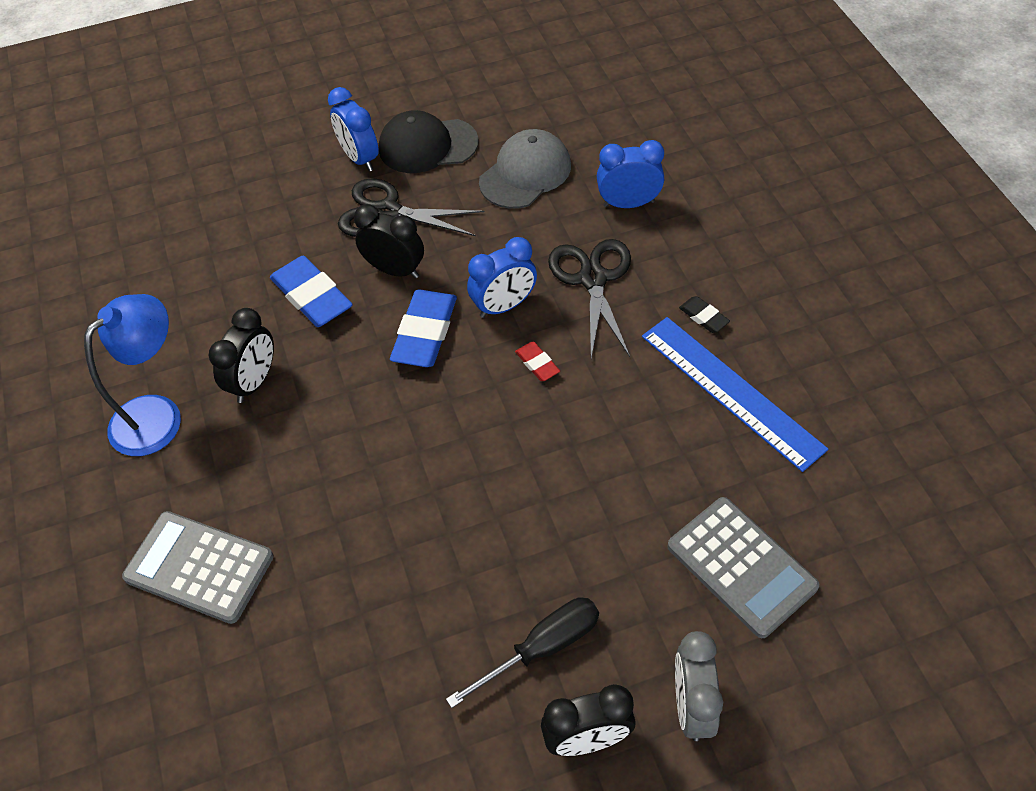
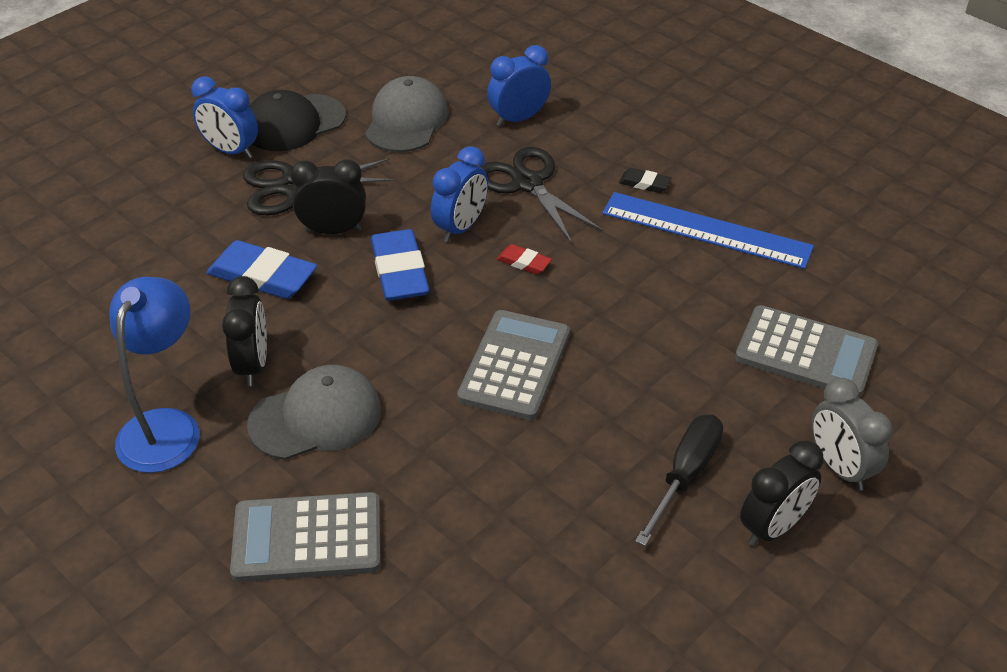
camera: 30 degrees left, 10 degrees down
none -> grey cap [247,365,381,460]
none -> grey calculator [457,310,570,420]

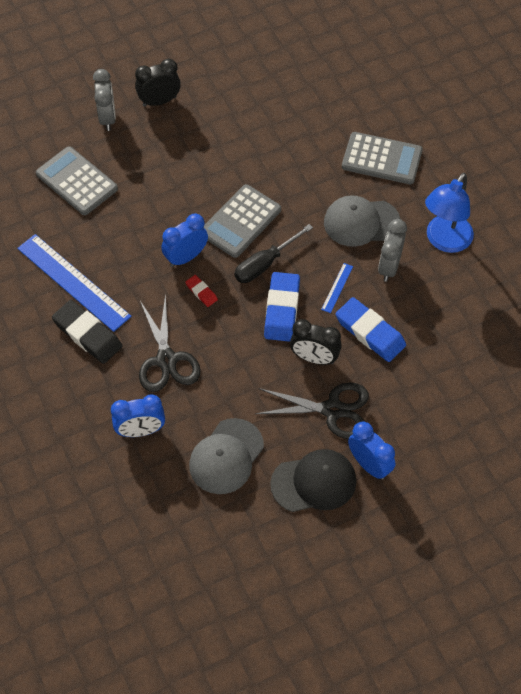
camera: 160 degrees left, 15 degrees up
black clock [222,276,267,386] -> grey clock [378,219,407,282]
blue clock [431,146,488,242] -> blue clock moved to [161,213,208,267]
black eraser [619,168,672,193] -> black eraser [52,300,122,364], size x2.02
black screwdriver [635,414,723,546] -> black screwdriver moved to [234,224,313,283]
none -> blue ruler [321,263,353,313]

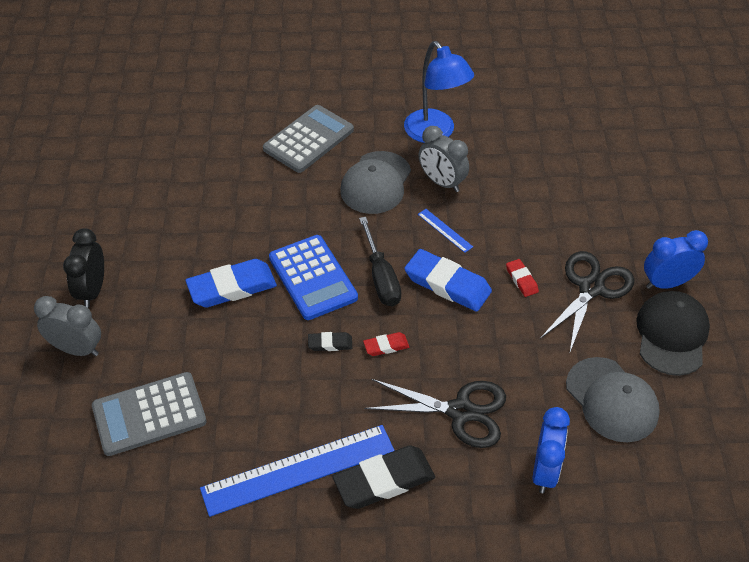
camera: 65 degrees left, 10 degrees down
blue clock [161,213,208,267] -> black eraser [308,332,352,351]
grey calculator [204,184,281,258] -> blue calculator [269,235,358,320]
black clock [290,319,342,365] -> red eraser [506,259,539,297]
blue eraser [335,297,406,362] -> blue eraser moved to [186,259,277,308]

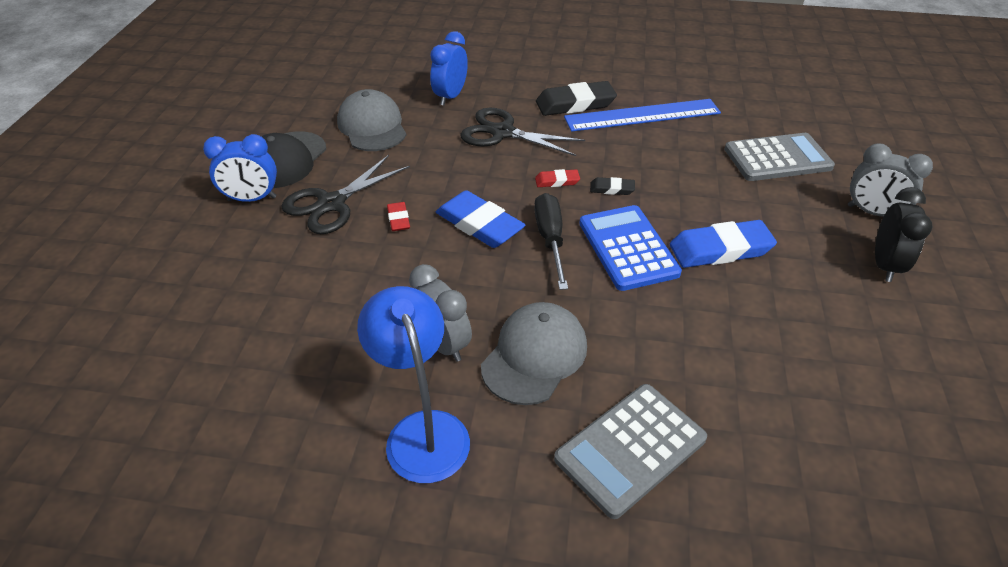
camera: 170 degrees left, 5 degrees down
blue ruler [418,209,473,253] -> none

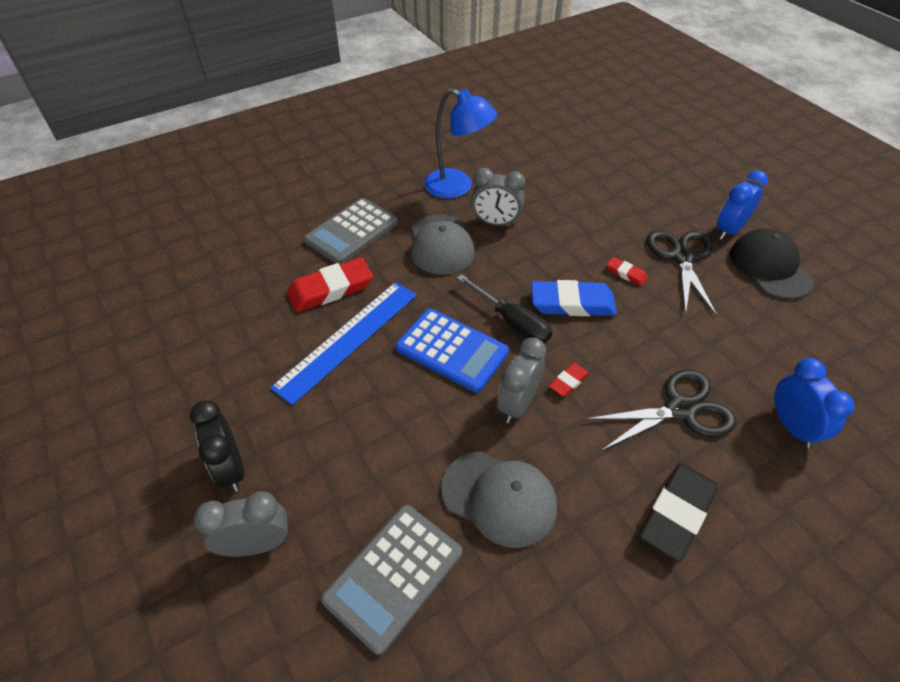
camera: 140 degrees right, 5 degrees up
grey cap [337,89,406,151] -> grey cap moved to [441,451,557,548]
grey calculator [554,384,707,519] -> grey calculator turned 150 degrees counterclockwise [304,198,398,264]
blue ruler [564,99,721,132] -> blue ruler moved to [270,282,417,405]
black eraser [590,177,635,195] -> grey clock [497,337,546,423]
blue eraser [670,220,777,268] -> none
none -> red eraser [287,257,373,312]

